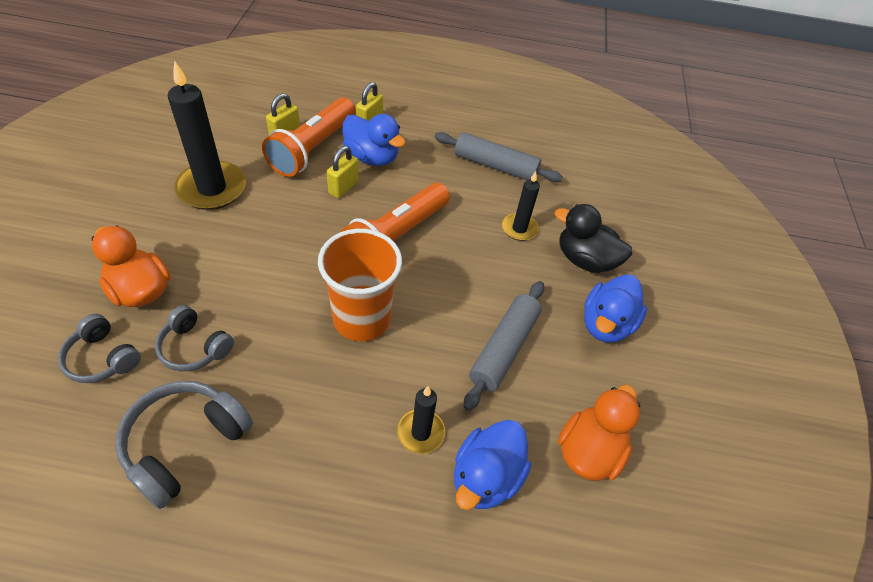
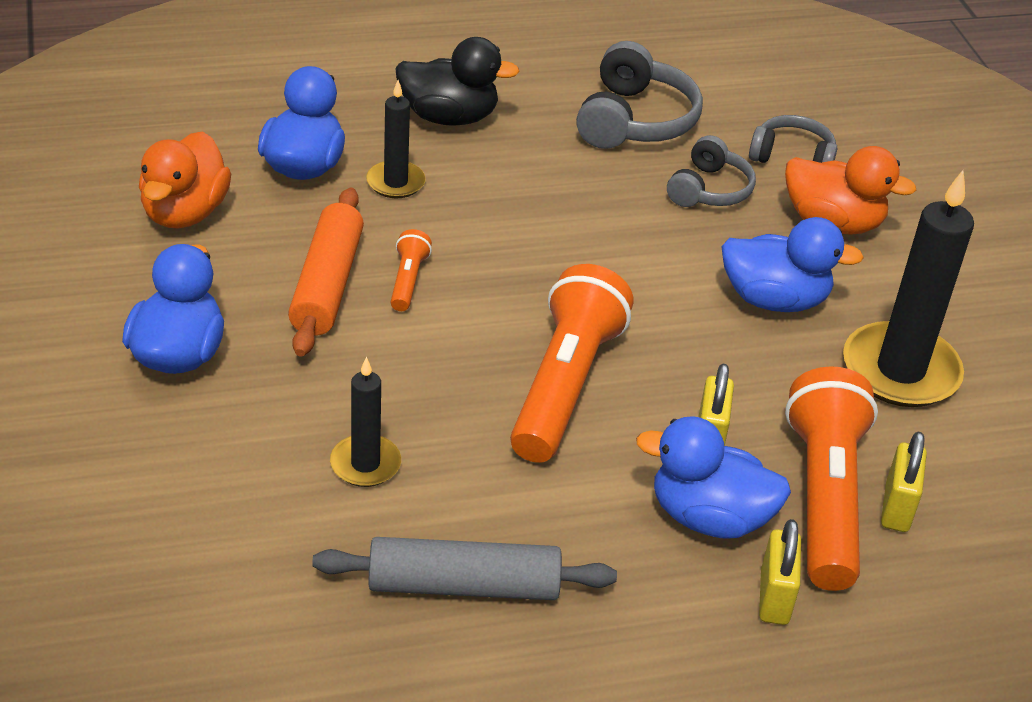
camera: 160 degrees right, 10 degrees down
grey headphones [155,305,234,371] -> grey headphones turned 105 degrees clockwise [667,135,756,207]
orange cup [318,229,402,341] -> none
grey rolling pin [464,281,544,411] -> orange rolling pin [288,187,364,357]
black duck [555,204,632,273] -> black duck moved to [395,37,520,126]
none -> orange flashlight [391,229,432,311]
none -> blue duck [721,217,864,312]

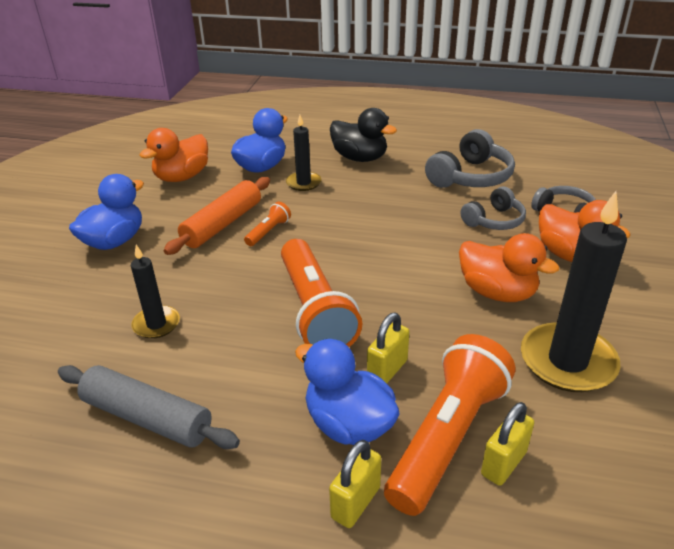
camera: 30 degrees right, 5 degrees down
orange flashlight [510,264,634,463] -> orange flashlight turned 120 degrees clockwise [281,239,362,347]
blue duck [721,217,864,312] -> orange duck [459,233,559,302]

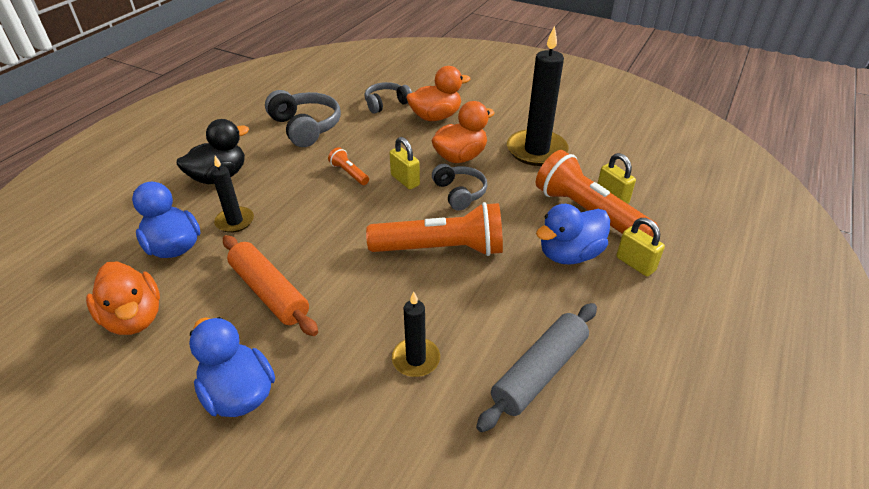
camera: 75 degrees left, 5 degrees up
orange flashlight [244,202,291,246] -> orange flashlight moved to [328,147,369,185]
yellow padlock [367,312,409,383] -> yellow padlock moved to [389,137,420,189]
grey headphones [461,187,526,230] -> grey headphones moved to [432,164,487,211]

